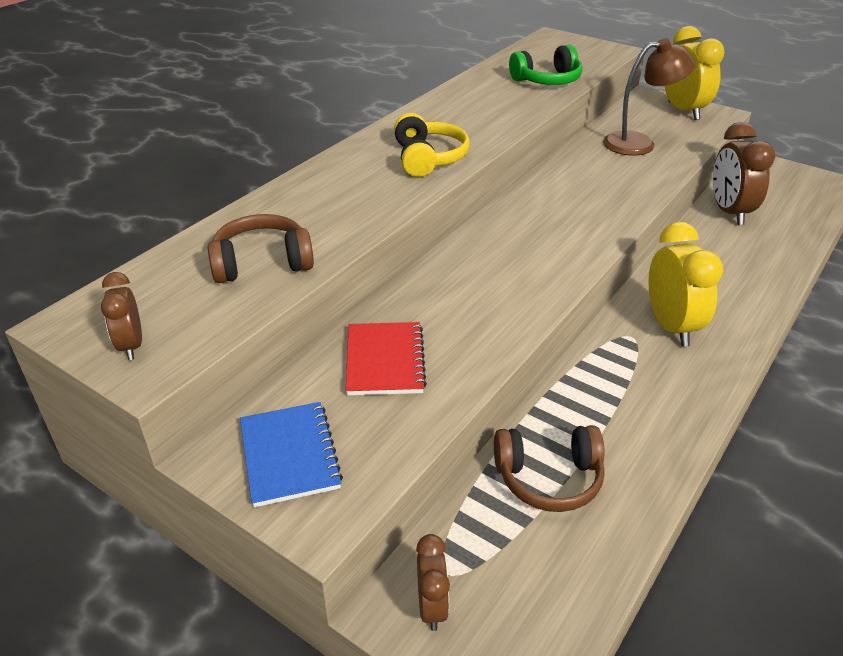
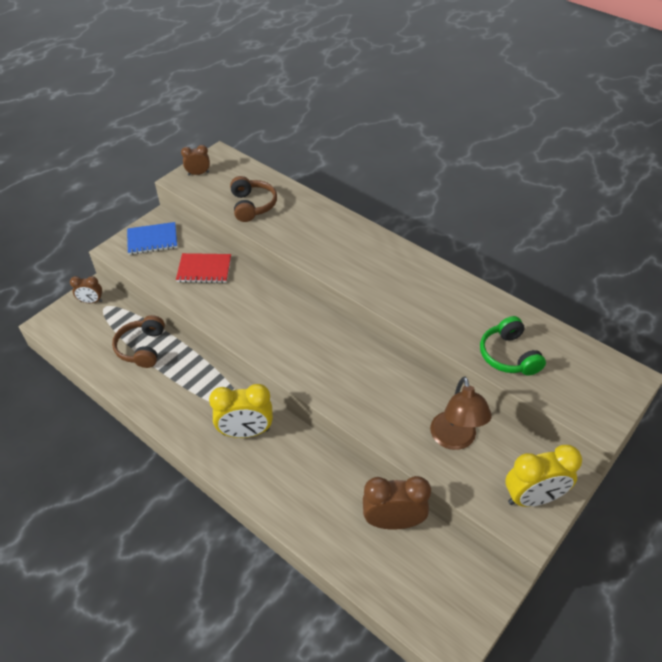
camera: 95 degrees right, 10 degrees up
yellow headphones [394,113,470,177] -> none

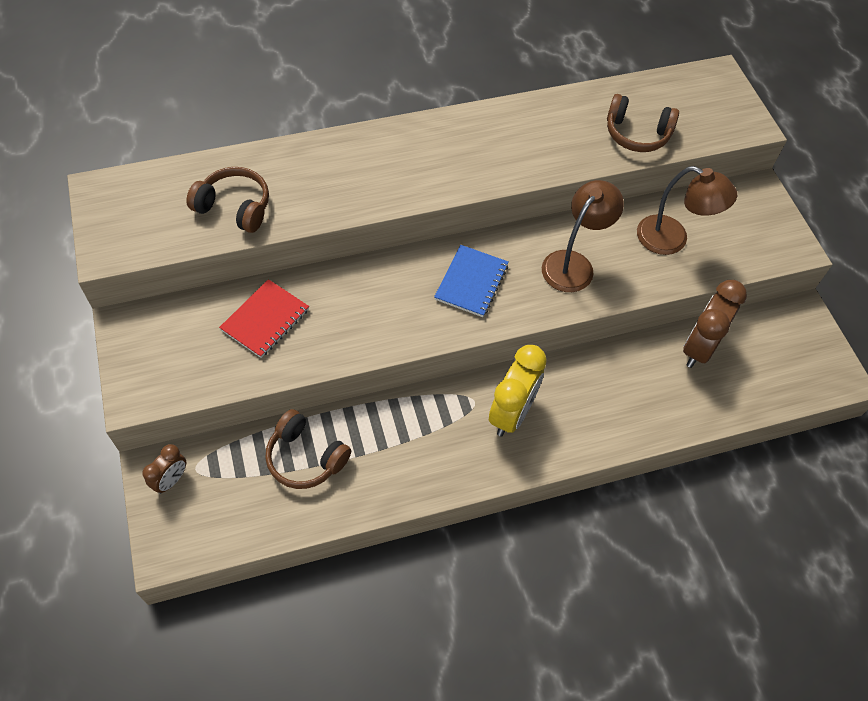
camera: 60 degrees left, 10 degrees up
blue notebook [127,222,178,255] -> blue notebook moved to [434,245,508,317]
brown clock [181,145,210,175] -> none
green headphones [480,316,546,375] -> brown headphones [607,94,679,152]
yellow clock [506,445,582,507] -> none
none -> brown lamp [542,180,624,292]

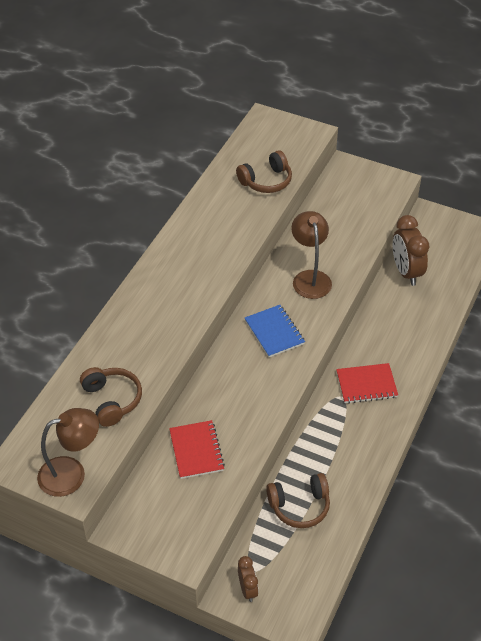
camera: 45 degrees left, 10 degrees down
brown headphones [186,167,269,233] -> brown headphones turned 90 degrees clockwise [80,367,142,427]
yellow clock [489,345,547,437] -> red notebook [336,363,398,404]
brown lamp [637,166,737,255] -> brown lamp moved to [37,408,99,497]

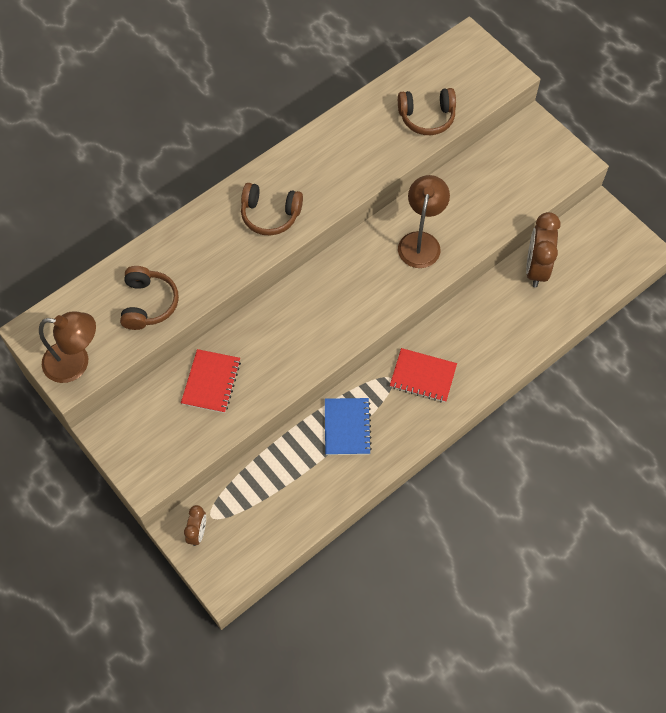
camera: 25 degrees right, 15 degrees up
blue notebook [245,305,305,357] -> blue notebook moved to [325,398,372,455]
brown headphones [266,473,330,528] -> brown headphones moved to [241,183,303,236]

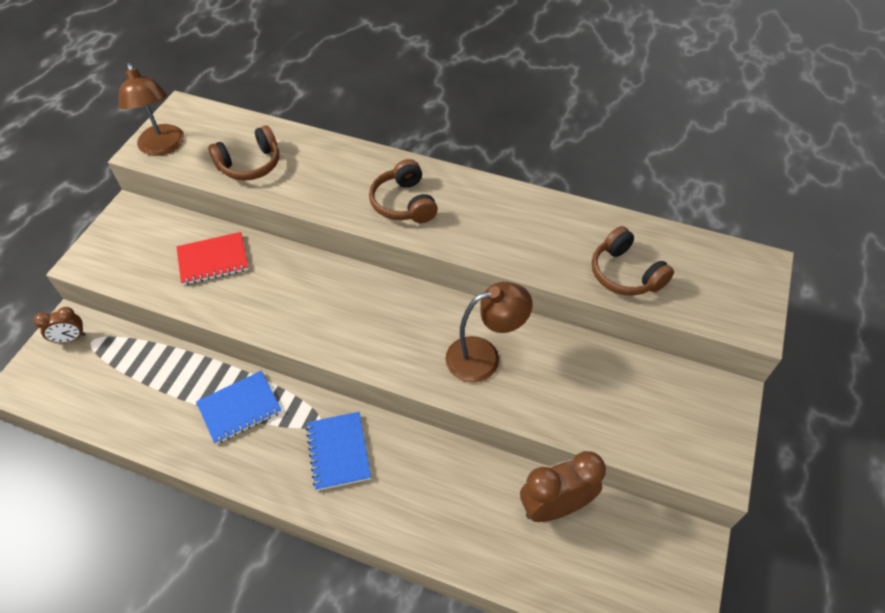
camera: 60 degrees right, 10 degrees down
red notebook [390,348,457,403] -> blue notebook [306,412,371,491]

